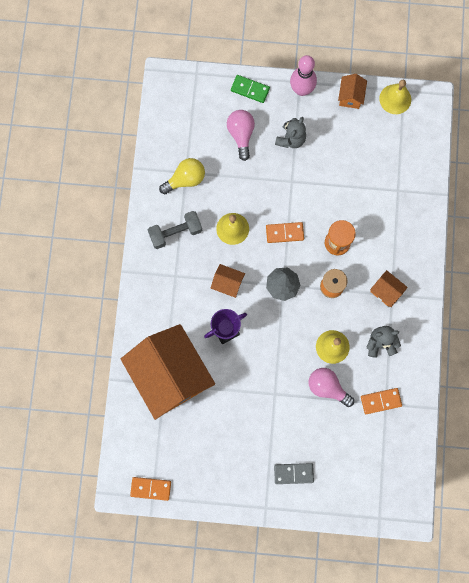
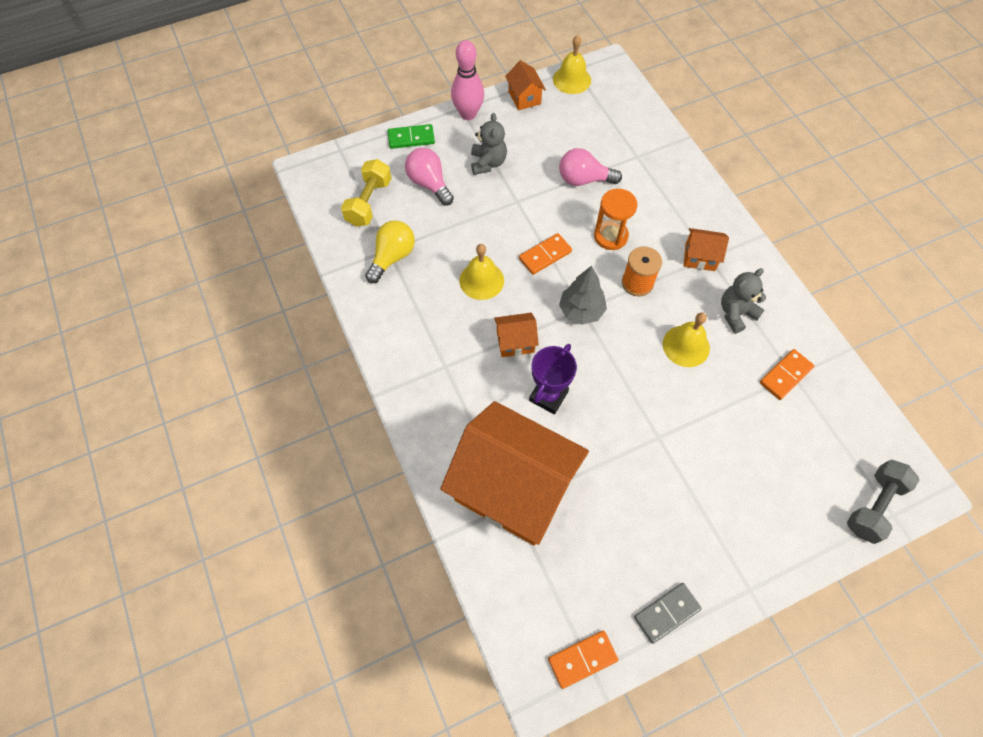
camera: 30 degrees left, 15 degrees down
grey dumbbell [148,211,202,249] -> grey dumbbell moved to [847,460,919,544]
grey domino [274,463,314,484] -> grey domino moved to [634,583,702,644]
pink light bulb [309,368,354,407] -> pink light bulb moved to [559,148,622,186]
none -> yellow dumbbell [341,159,391,227]

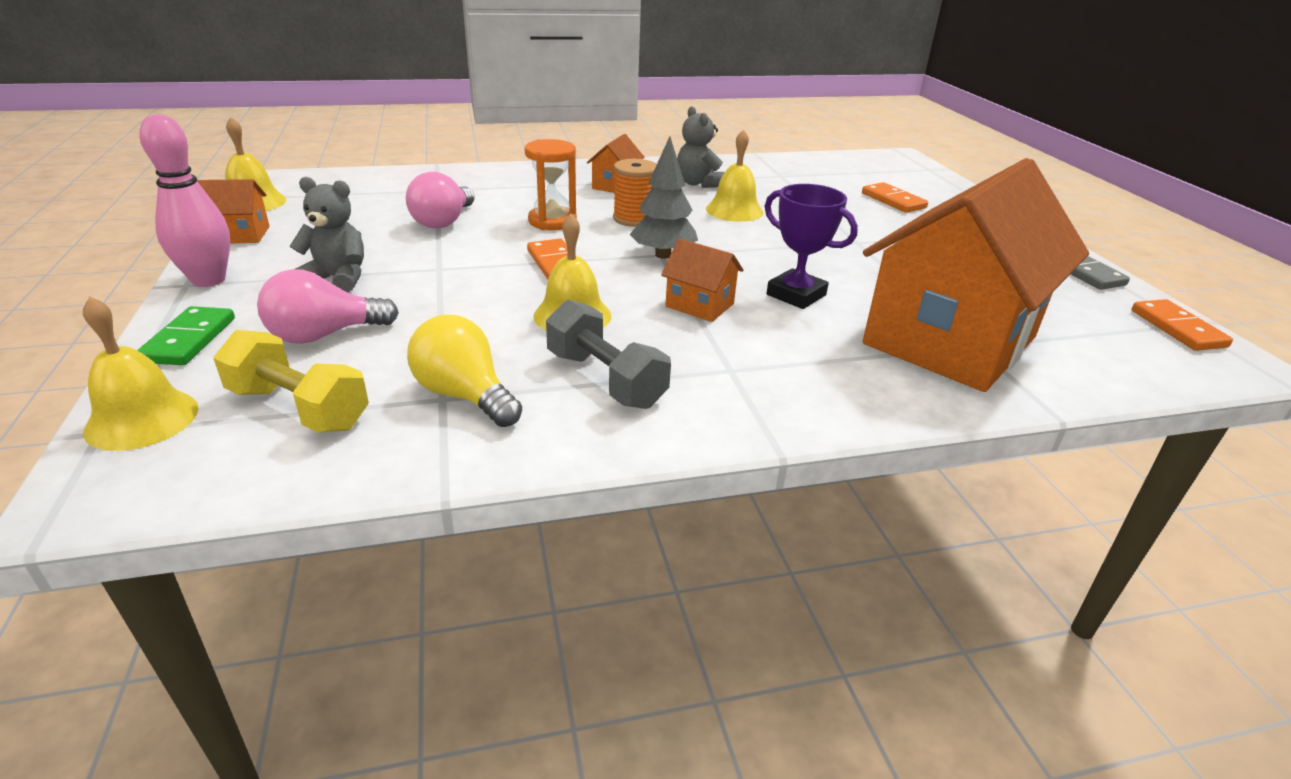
camera: 80 degrees left, 30 degrees down
orange house [494,313,539,357] -> orange house turned 60 degrees counterclockwise [661,239,744,322]
orange domino [760,349,814,400] -> orange domino moved to [862,182,928,213]
grey dumbbell [847,460,919,544] -> grey dumbbell moved to [546,299,671,409]
none -> yellow bell [83,297,198,451]

